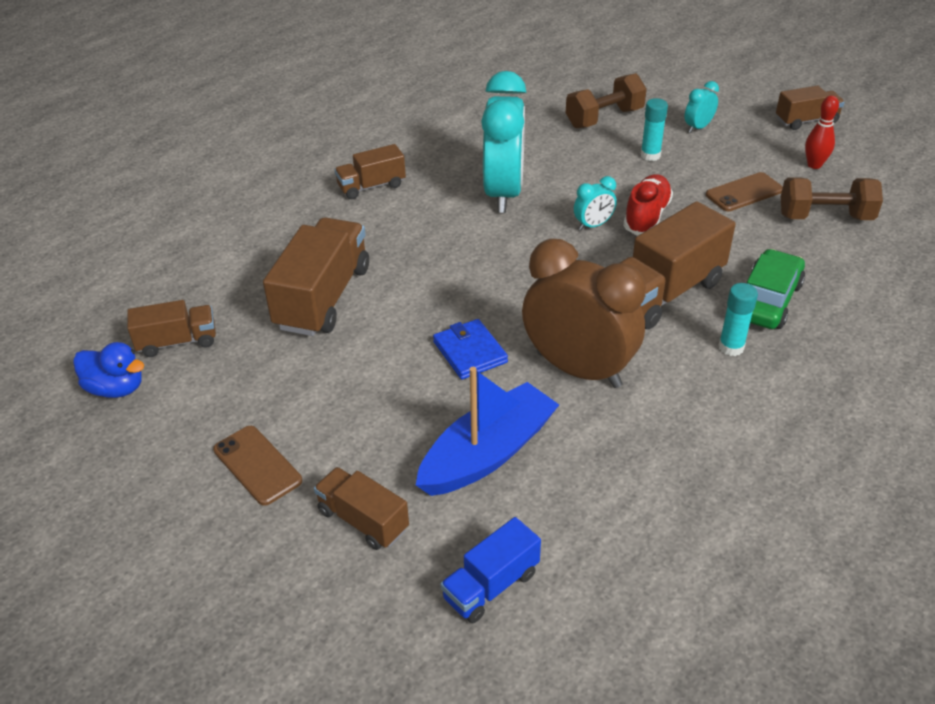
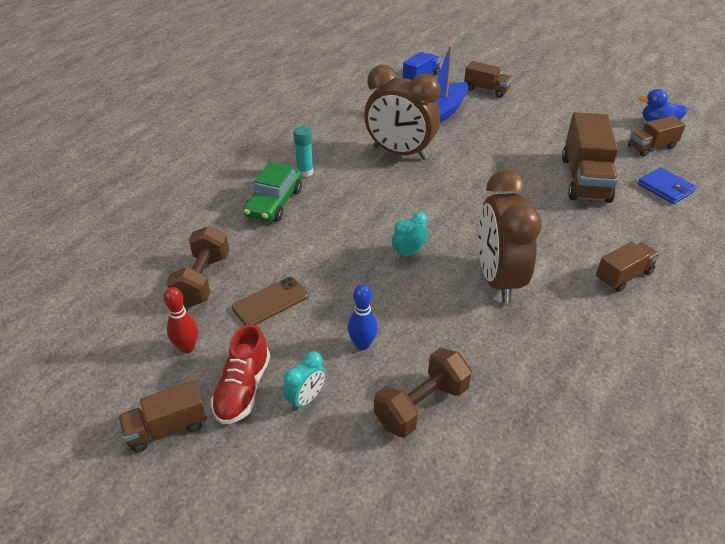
camera: 170 degrees right, 0 degrees up
brown phone [213,426,302,506] -> none
blue wallet [433,319,508,380] -> blue wallet moved to [638,167,696,204]
turquoise clock [481,71,526,213] -> brown clock [478,170,542,303]
brown truck [620,201,736,329] -> none
red shoe [623,174,673,235] -> red shoe moved to [211,324,270,425]
turquoise glue stick [640,98,668,161] -> blue bowling pin [348,284,378,350]
brown dumbbell [781,177,883,220] -> brown dumbbell turned 75 degrees counterclockwise [166,226,229,307]

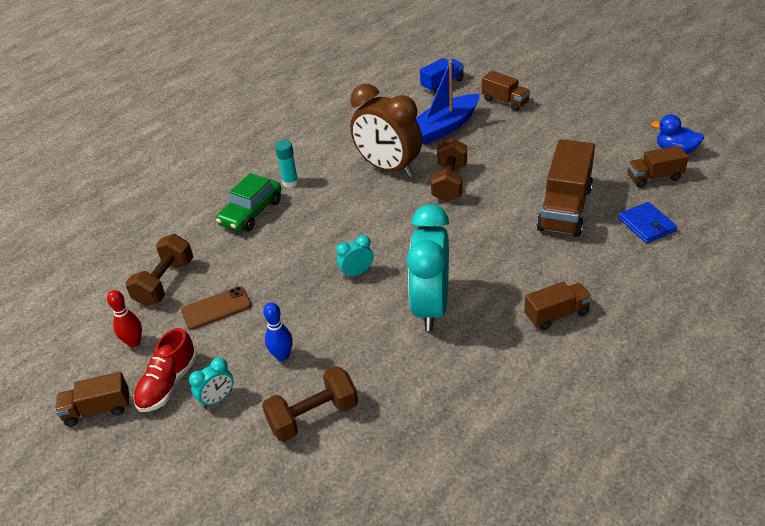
camera: 15 degrees right, 0 degrees up
brown clock [478,170,542,303] -> turquoise clock [407,204,449,331]
none -> brown dumbbell [431,138,467,202]

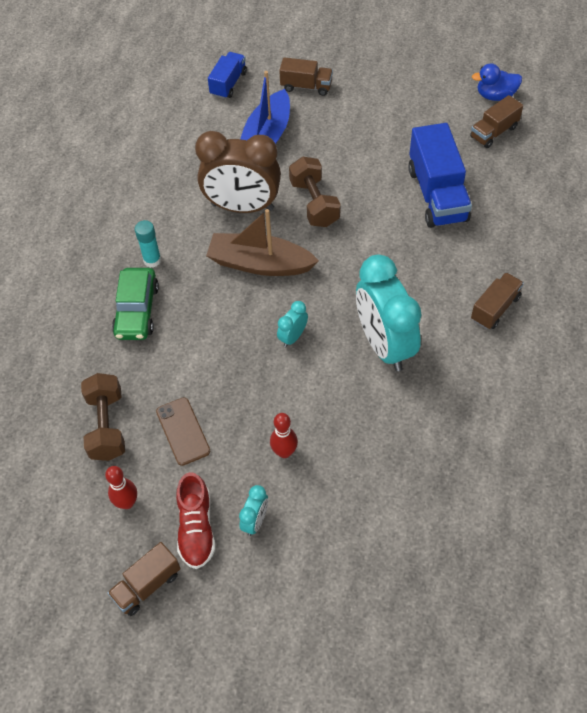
camera: 30 degrees left, 15 degrees up
brown phone [181,286,251,330] -> brown phone turned 60 degrees counterclockwise [156,397,210,466]
brown dumbbell [262,366,358,442] -> none
blue bowling pin [263,302,293,361] -> red bowling pin [270,413,298,458]
brown truck [537,139,595,237] -> blue truck [408,123,472,228]
blue wallet [618,202,677,243] -> none
none -> brown boat [206,209,319,276]

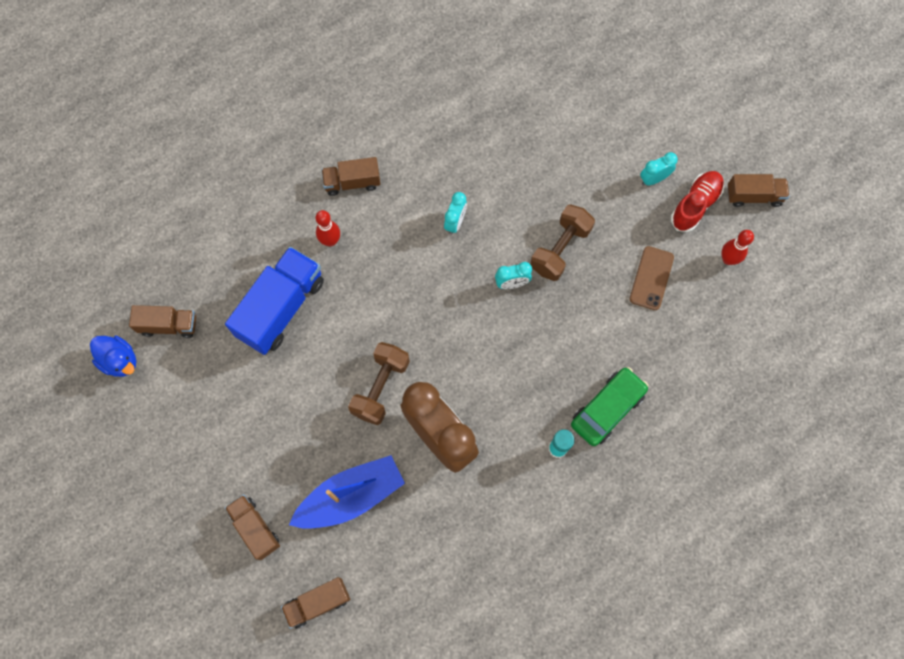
camera: 140 degrees left, 15 degrees up
brown dumbbell [81,373,125,461] -> brown dumbbell moved to [530,204,595,281]
brown boat [206,209,319,276] -> none
blue truck [208,52,247,99] -> brown truck [281,577,350,629]
red bowling pin [270,413,298,458] -> red bowling pin moved to [316,210,340,246]
turquoise clock [356,254,422,371] -> turquoise clock [444,192,467,235], size x0.43

